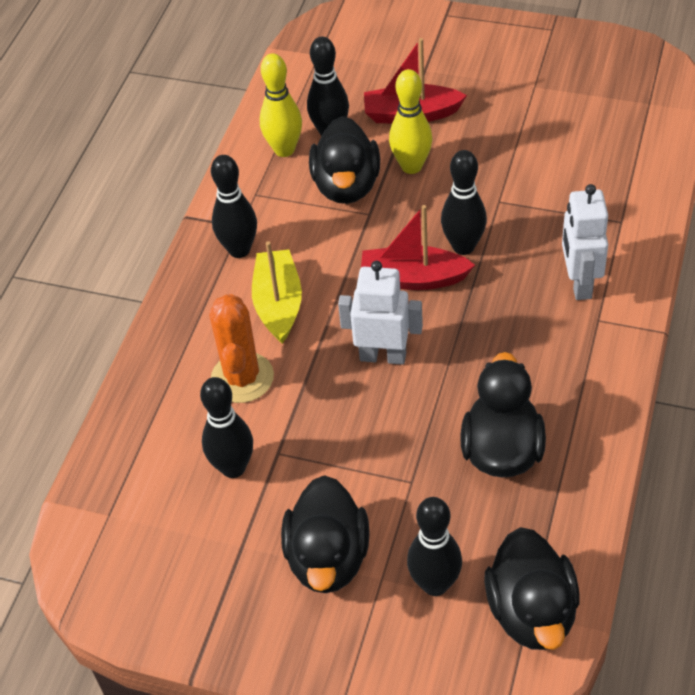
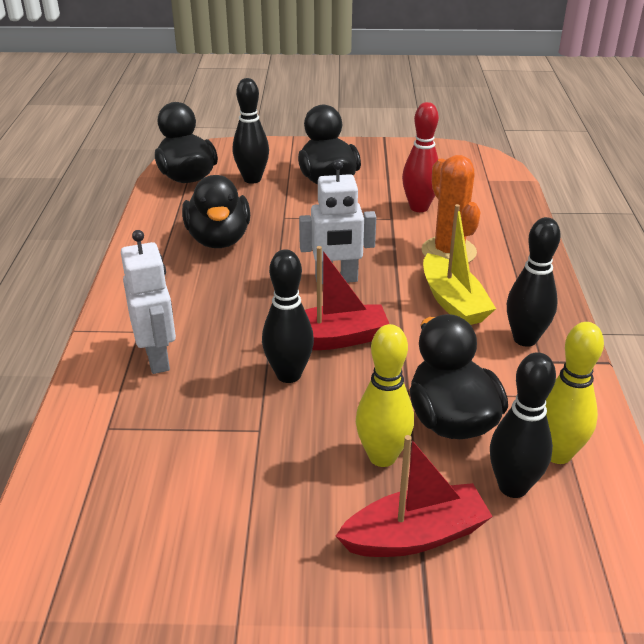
camera: 160 degrees right, 15 degrees down
black bowling pin [200,377,253,478] -> red bowling pin [402,102,439,212]

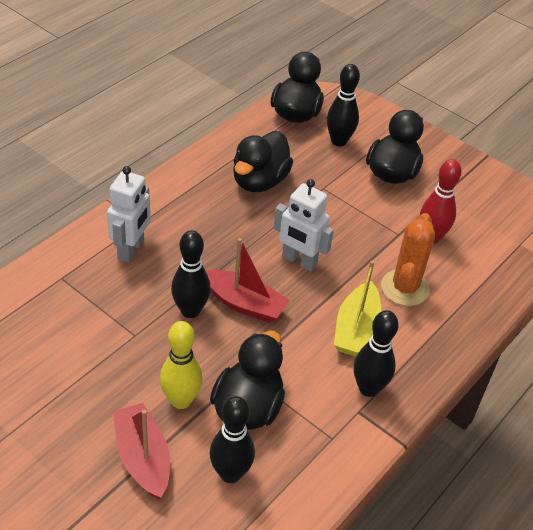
camera: 35 degrees right, 10 degrees up
red boat [336,435,493,557] -> red boat turned 135 degrees counterclockwise [113,403,170,499]
yellow bowling pin [546,322,604,464] -> none

